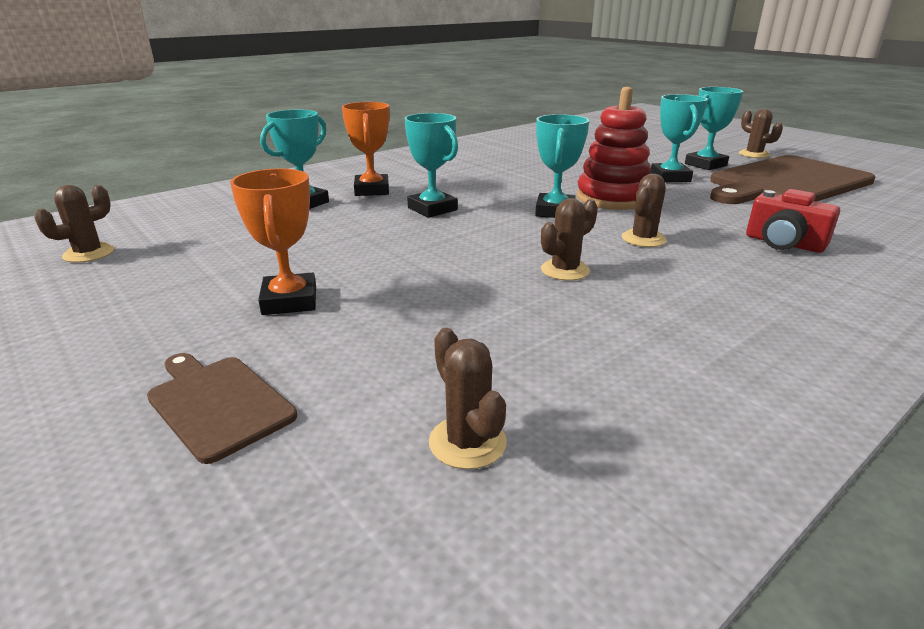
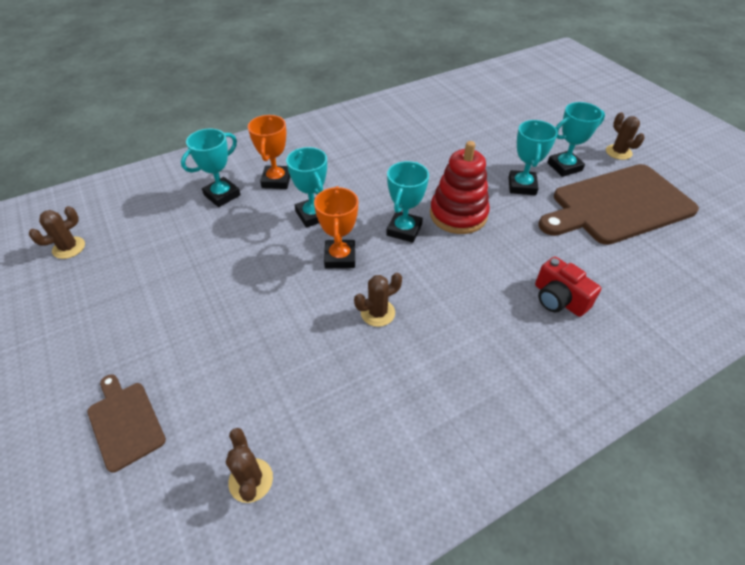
camera: 10 degrees right, 20 degrees up
orange trophy [230,168,316,315] -> orange trophy moved to [314,186,358,269]
brown cactus [622,174,666,247] -> none

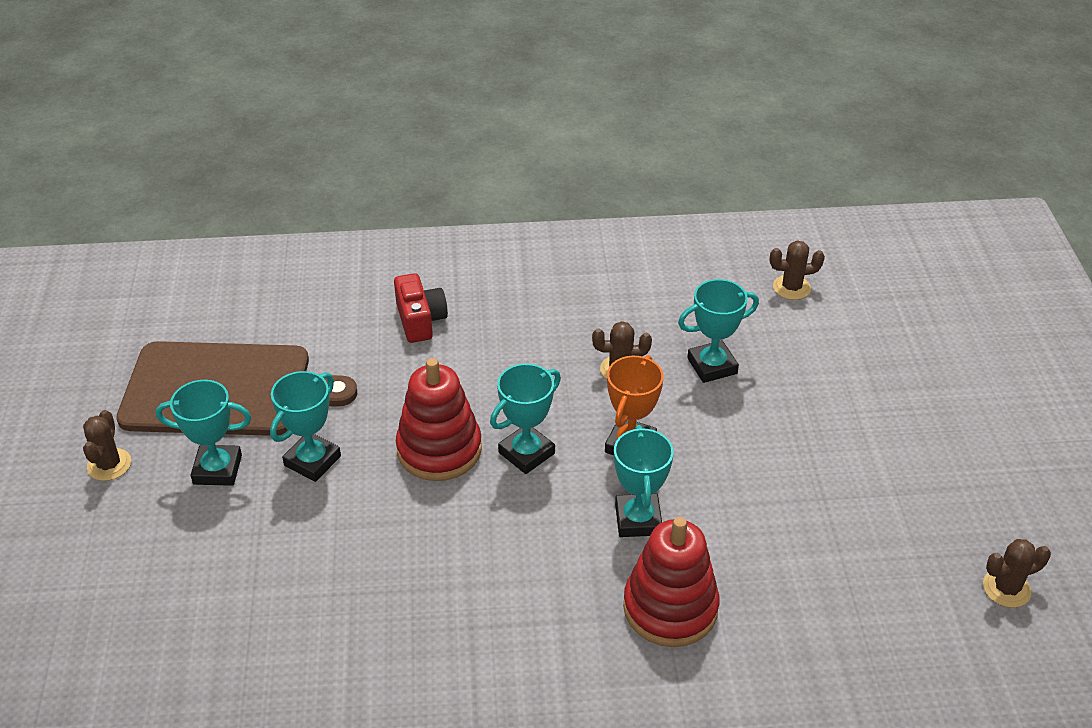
camera: 155 degrees left, 5 degrees down
brown cutting board [87,374,166,473] -> none
turquoise trophy [181,129,241,207] -> turquoise trophy moved to [678,279,759,383]
brown cactus [226,428,273,503] -> brown cactus turned 75 degrees clockwise [770,241,825,300]
orange trophy [248,115,290,189] -> red stacking toy [623,517,719,647]

